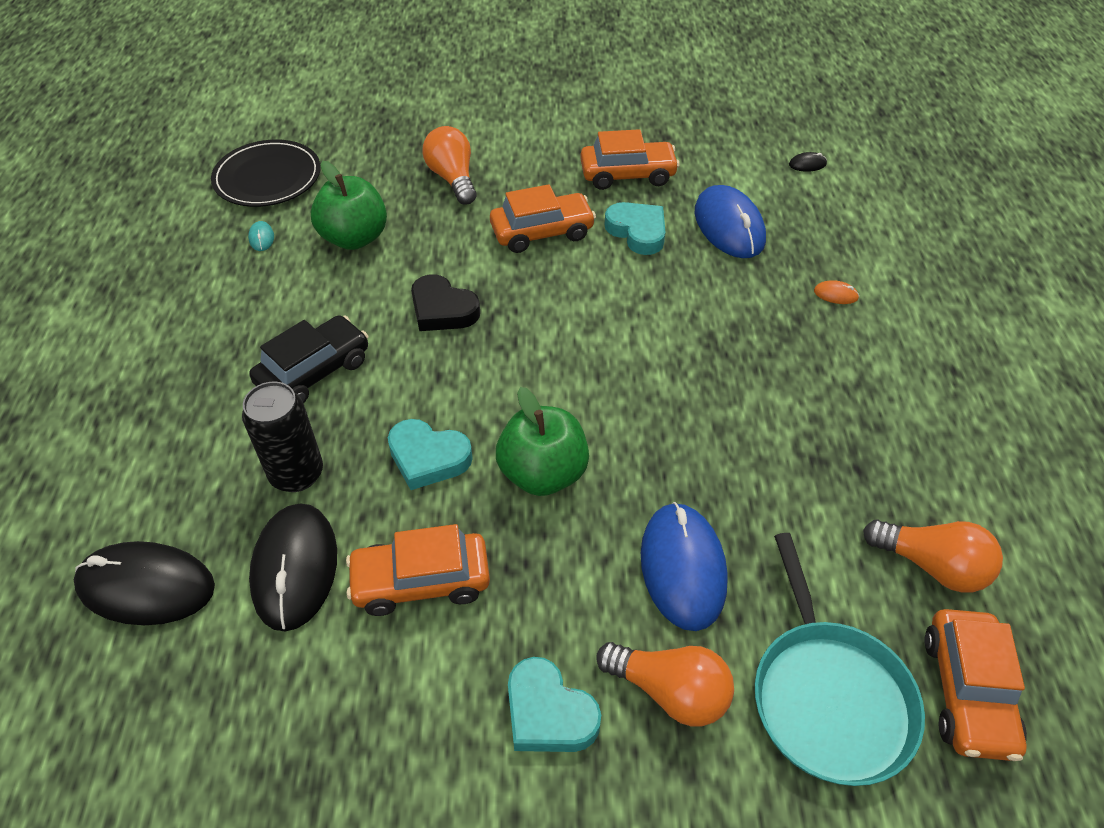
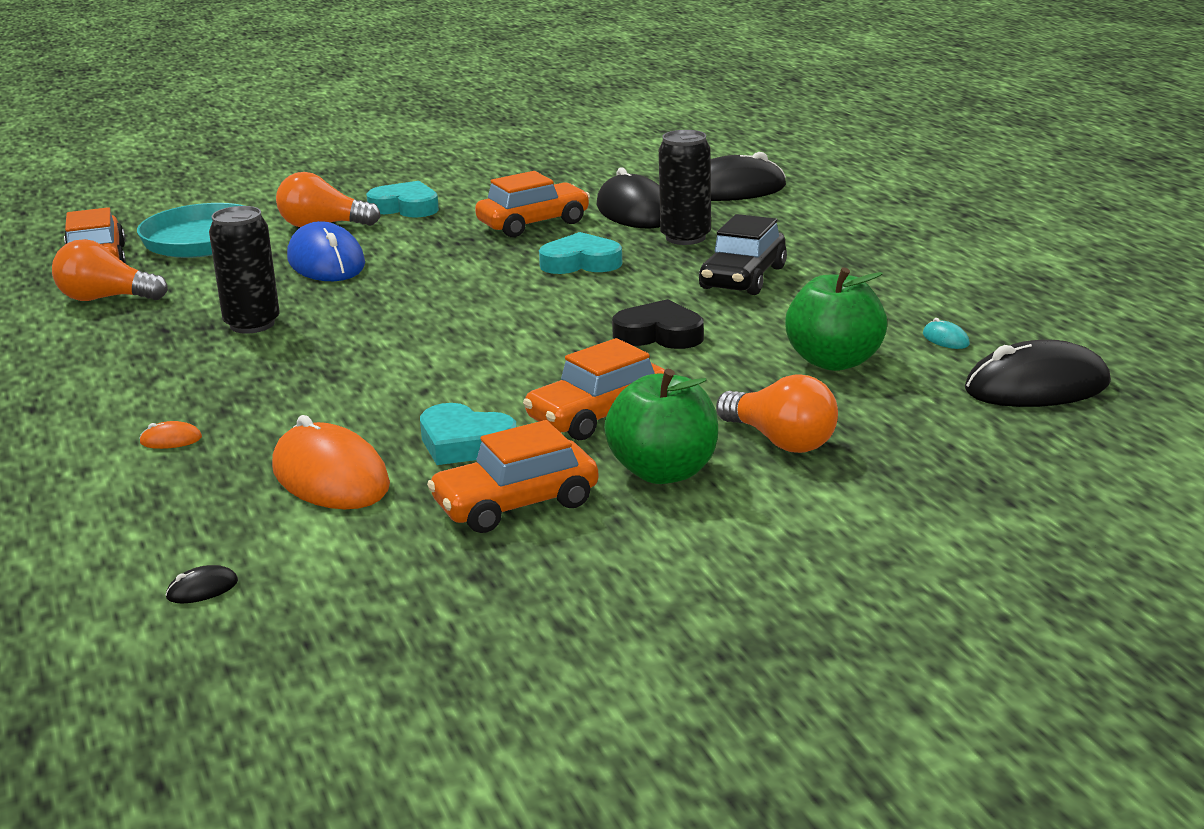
camera: 160 degrees right, 25 degrees down
black plate [211,140,321,207] -> black mouse [965,340,1111,407]
green apple [496,387,589,496] -> green apple moved to [604,369,718,484]
blue mouse [695,185,766,258] -> orange mouse [272,415,390,509]
none -> black can [209,206,280,334]

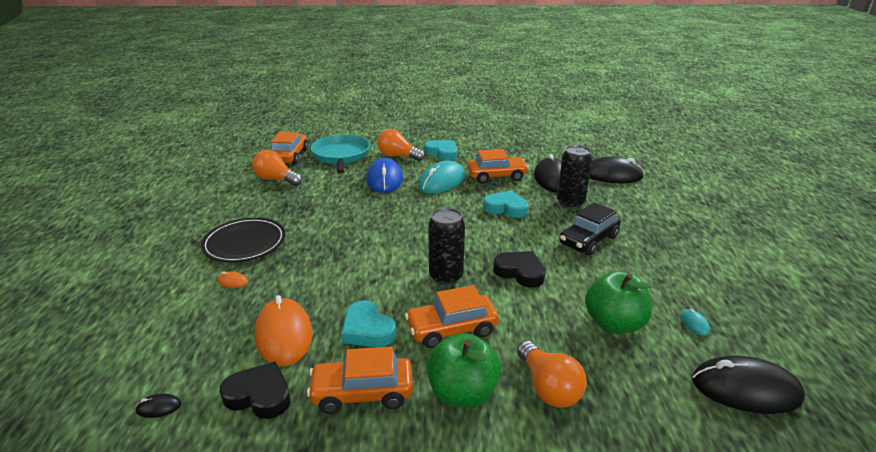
camera: 20 degrees right, 5 degrees up
black can [209,206,280,334] -> black can moved to [428,208,465,285]
none -> black plate [201,218,286,262]
none -> black heart [220,361,291,419]
none -> turquoise mouse [418,161,465,194]

